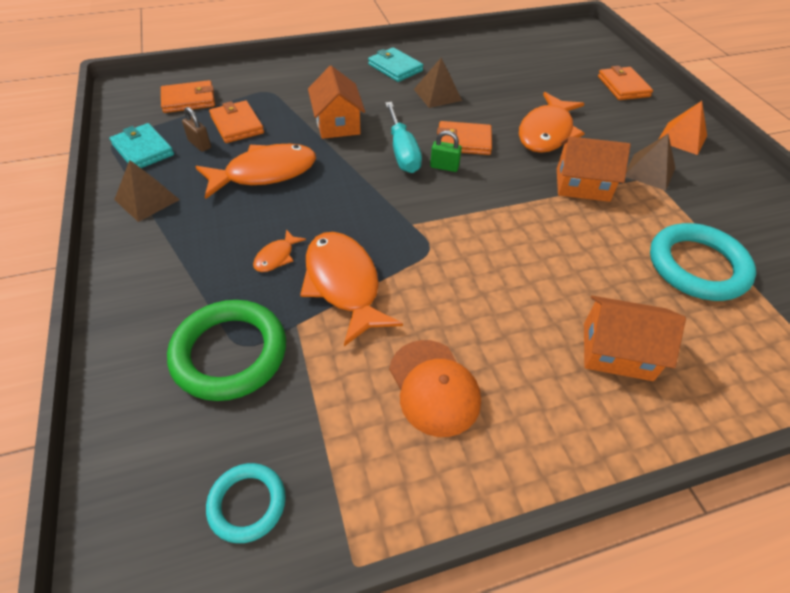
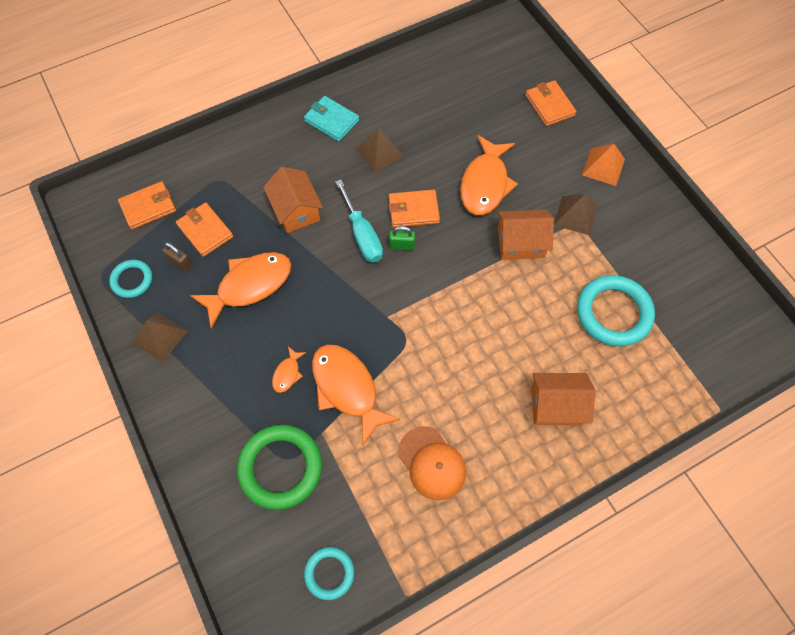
camera: 10 degrees left, 15 degrees up
turquoise wallet [109,123,174,168] -> turquoise ring [109,260,152,298]

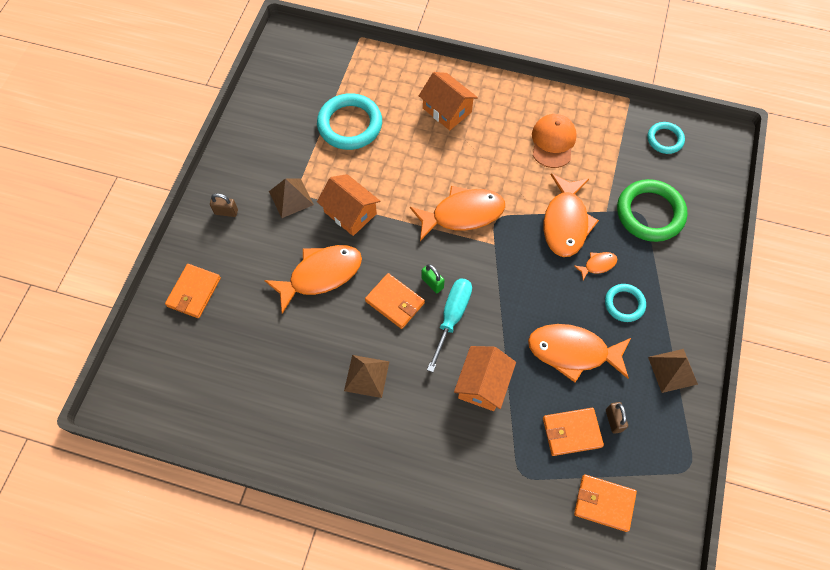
camera: 135 degrees left, 0 degrees up
turquoise ring [109,260,152,298] -> turquoise ring moved to [605,284,646,322]
orange wallet [176,202,233,257] -> orange wallet turned 75 degrees clockwise [543,408,604,456]
turquoise wallet [304,96,359,142] -> none
orange pyramid [582,144,625,186] -> brown padlock [210,193,238,217]
none -> orange fish [410,186,505,241]

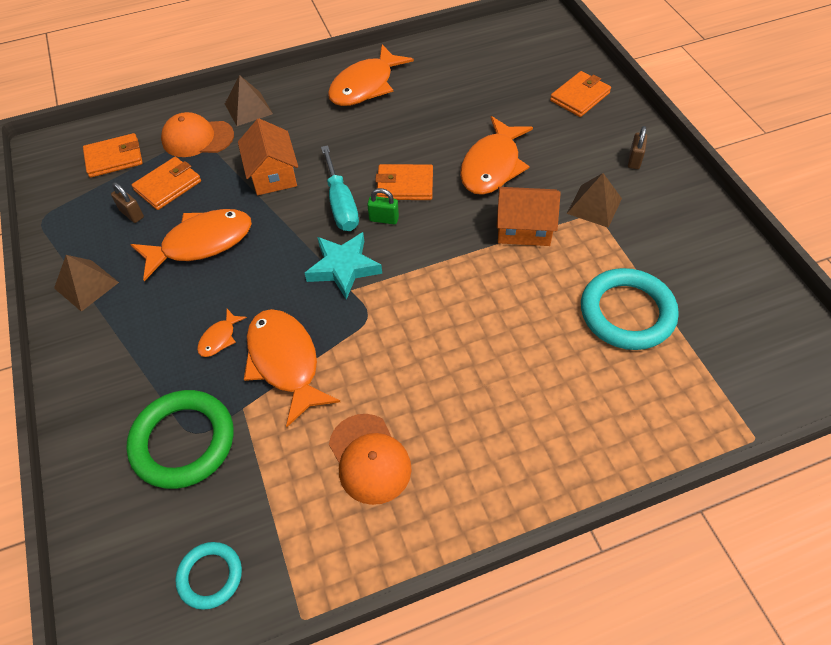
camera: 145 degrees right, 10 degrees down
orange wallet [165,264,221,318] -> orange wallet turned 60 degrees clockwise [550,71,611,117]
brown padlock [210,193,238,217] -> brown padlock turned 45 degrees counterclockwise [628,126,647,169]
brown pyramid [344,355,390,398] -> brown pyramid moved to [225,75,273,126]
orange fish [410,186,505,241] -> orange fish moved to [328,45,414,106]
orange house [419,72,478,130] -> none
turquoise ring [605,284,646,322] -> none
none -> orange cap [161,112,234,157]
none -> turquoise star [305,232,382,300]

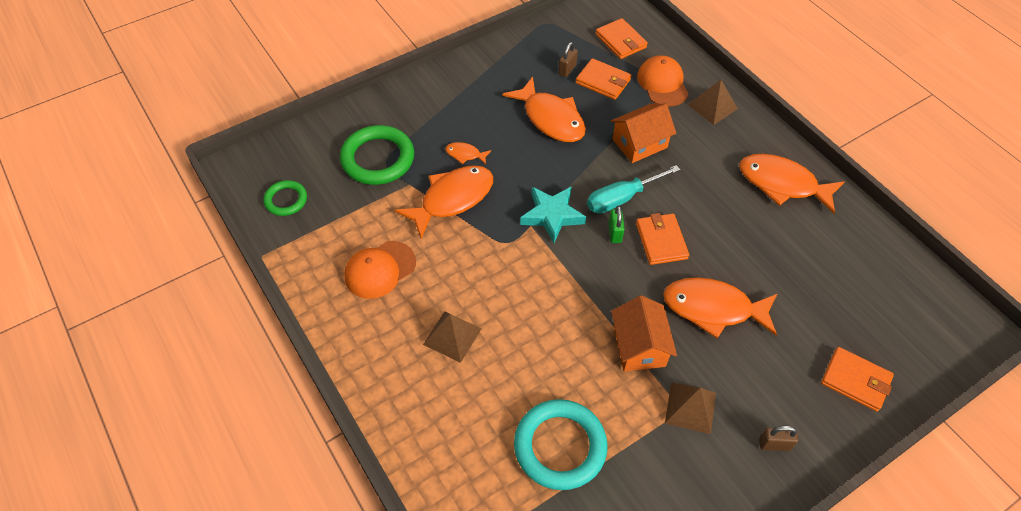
camera: 75 degrees right, 0 degrees up
brown pyramid [54,255,119,312] -> brown pyramid moved to [423,312,482,363]
turquoise ring [175,542,242,610] -> green ring [263,180,307,216]

